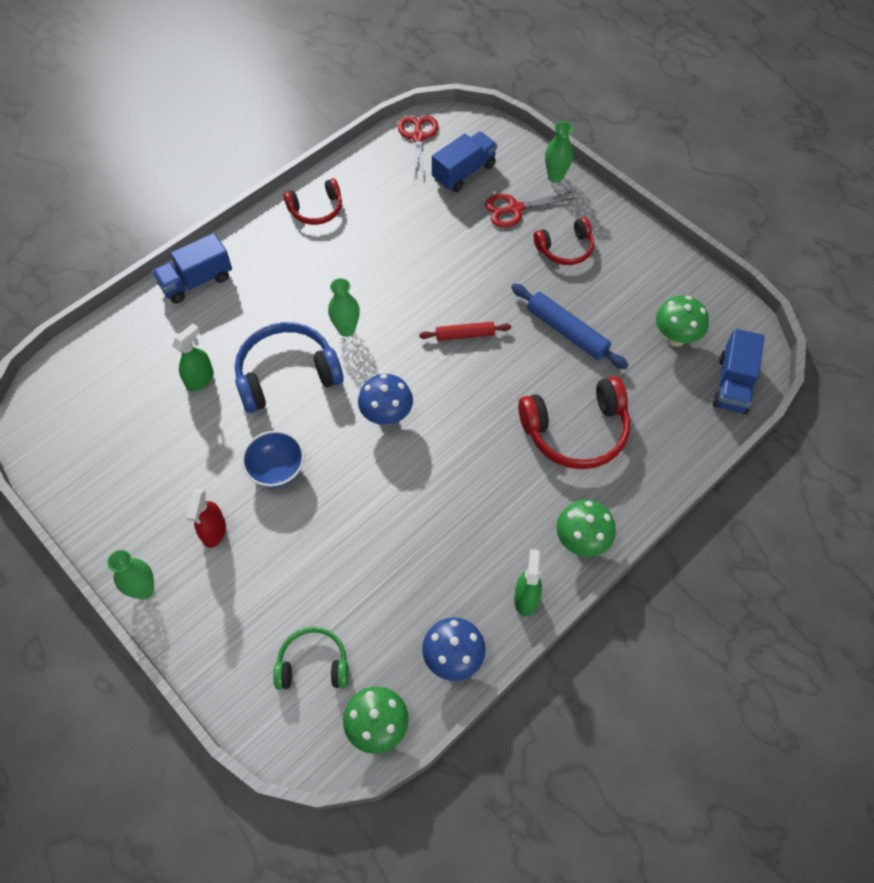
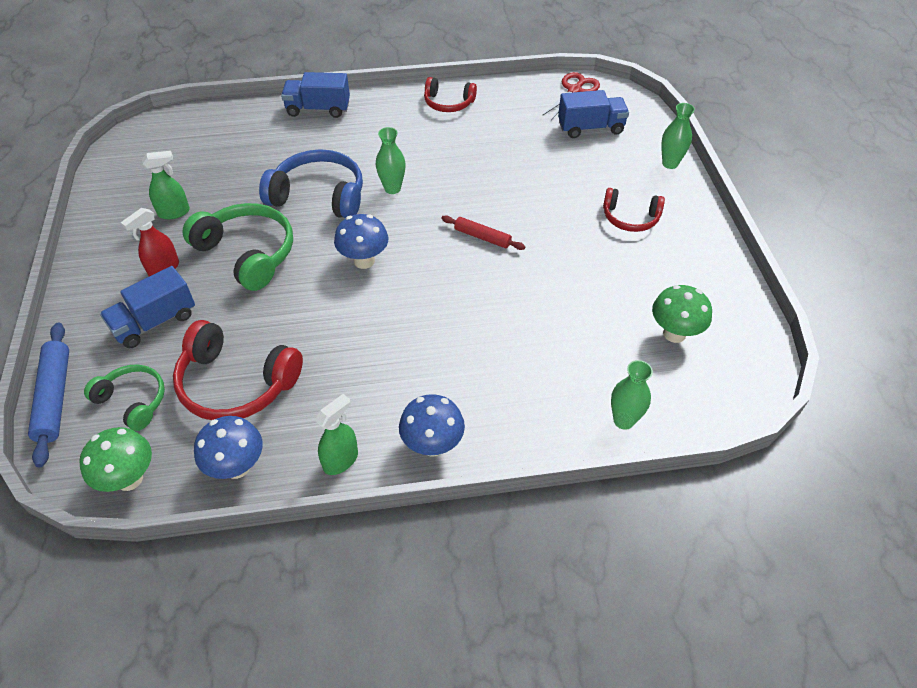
camera: 35 degrees right, 10 degrees down
green vase [107,550,154,599] -> green vase moved to [611,360,653,430]
green spray bottle [172,323,214,391] -> green spray bottle moved to [142,151,190,219]
blue bowl [242,430,304,488] -> green headphones [182,203,293,291]
red scissors [485,191,576,228] -> none
blue rolling pin [511,283,629,369] -> blue rolling pin moved to [28,323,69,467]
red headphones [518,376,630,469] -> red headphones moved to [173,320,303,420]
green mushroom [556,500,616,557] -> blue mushroom [399,394,465,457]
blue truck [712,329,765,414] -> blue truck moved to [100,266,195,348]

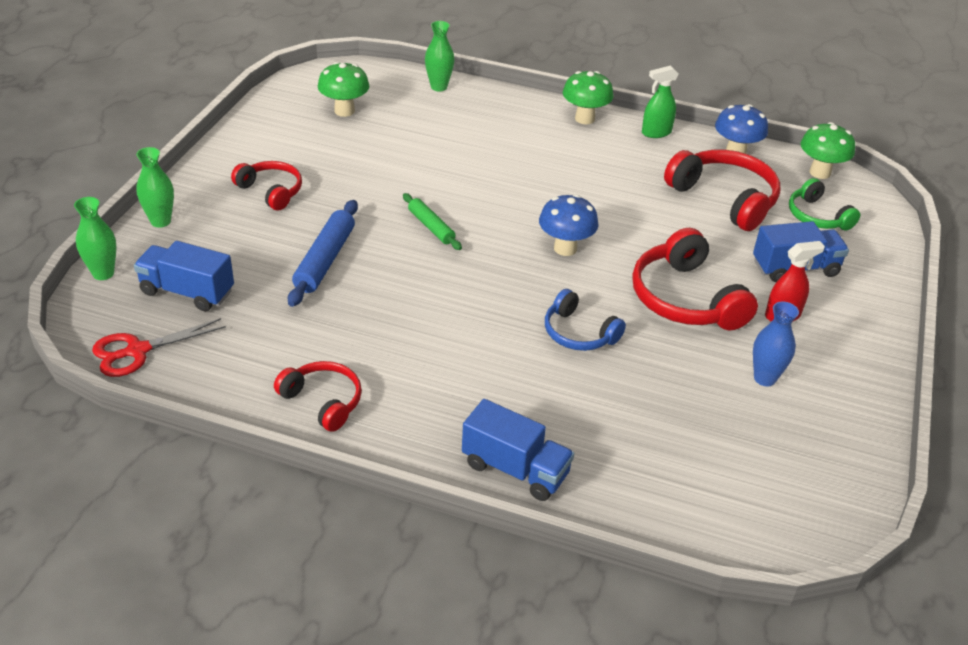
camera: 155 degrees left, 10 degrees down
blue rolling pin [28,323,69,467] -> blue rolling pin moved to [288,200,358,307]
green spray bottle [142,151,190,219] -> blue vase [753,302,799,386]
green headphones [182,203,293,291] -> red headphones [632,228,758,331]
blue headphones [259,149,363,218] -> blue headphones [545,289,626,351], size x0.60
green vase [376,127,406,194] -> green vase moved to [74,197,117,280]
blue mushroom [399,394,465,457] -> green mushroom [563,71,613,124]
red rolling pin [441,215,526,250] -> green rolling pin [403,193,462,250]

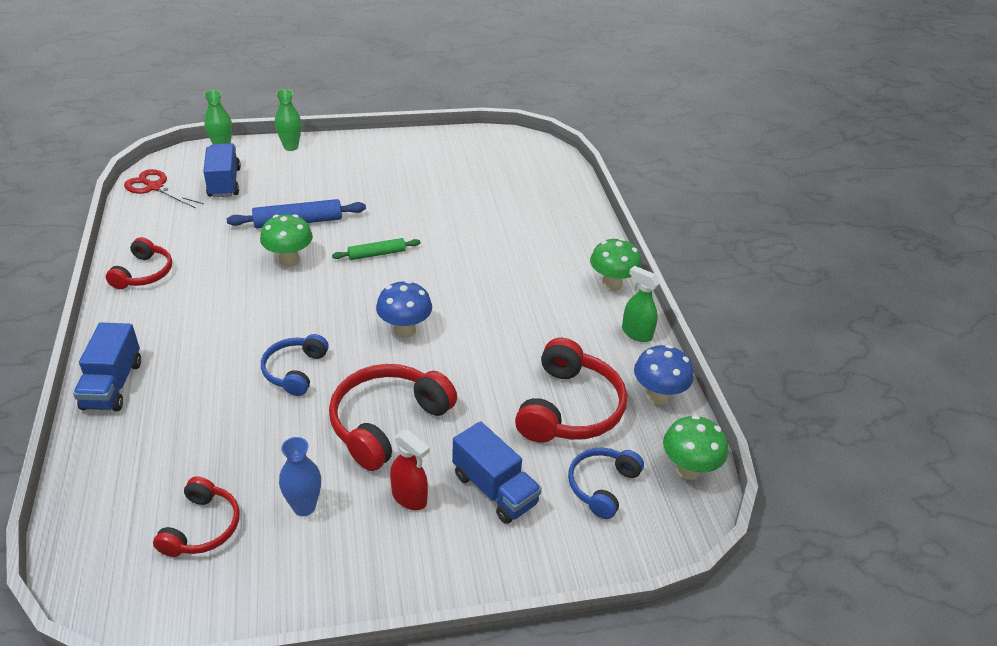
camera: 60 degrees right, 0 degrees up
red headphones [231,161,302,210] -> red headphones moved to [153,476,240,557]
green mushroom [318,62,369,117] -> green mushroom moved to [260,214,313,267]
green rolling pin [403,193,462,250] -> green rolling pin turned 45 degrees clockwise [332,238,421,260]
green vase [425,21,454,91] -> none
green headphones [789,178,860,230] -> blue headphones [568,447,644,519]

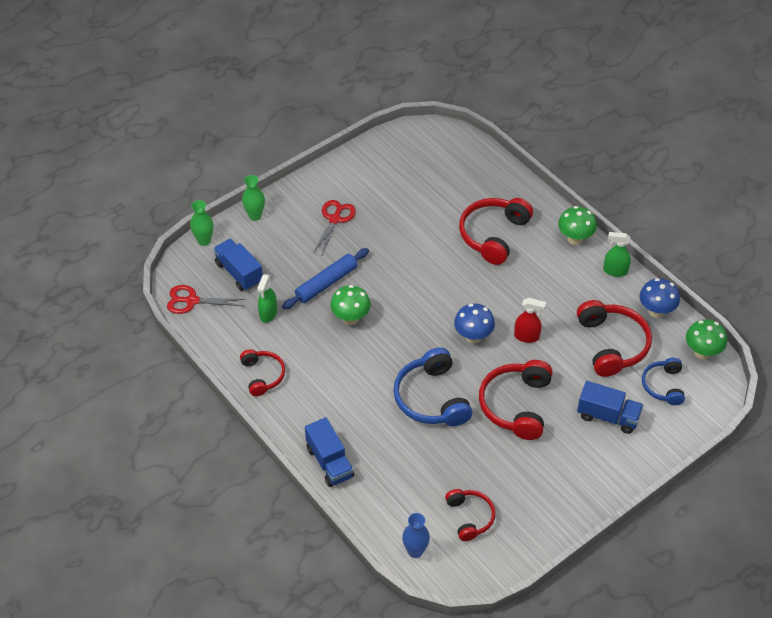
camera: 25 degrees left, 10 degrees up
blue headphones [261,334,329,396] -> blue headphones [393,348,472,426], size x1.66
blue vase [279,437,321,516] -> blue vase moved to [402,513,430,558]
green rolling pin [332,238,421,260] -> none
red spray bottle [390,429,430,510] -> red spray bottle moved to [514,298,546,343]
none -> green spray bottle [257,274,277,323]
none -> red scissors [313,200,356,256]
none -> red headphones [459,198,533,265]

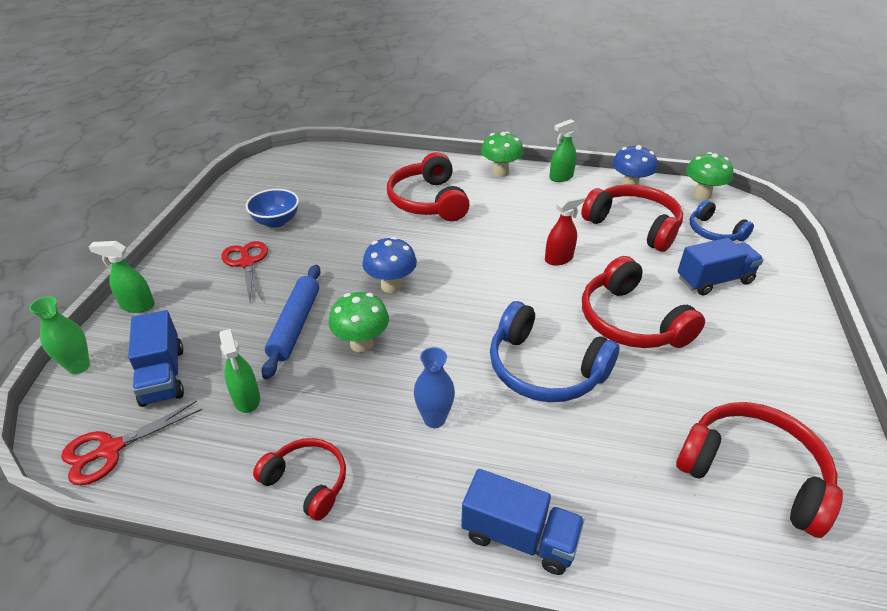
camera: 40 degrees left, 10 degrees down
blue truck [213,239,263,291] -> blue truck turned 120 degrees counterclockwise [128,310,184,407]
green vase [242,175,265,221] -> green spray bottle [89,241,155,313]
blue vase [402,513,430,558] -> blue vase moved to [414,347,455,428]
red headphones [445,489,495,541] -> red headphones [676,402,843,538], size x1.66
blue mushroom [454,304,495,344] -> blue mushroom moved to [363,237,417,293]
none -> blue bowl [246,189,299,228]

